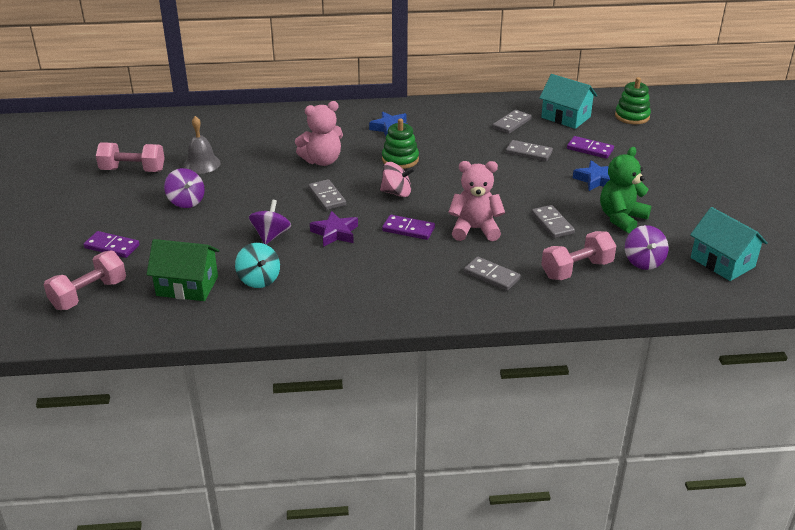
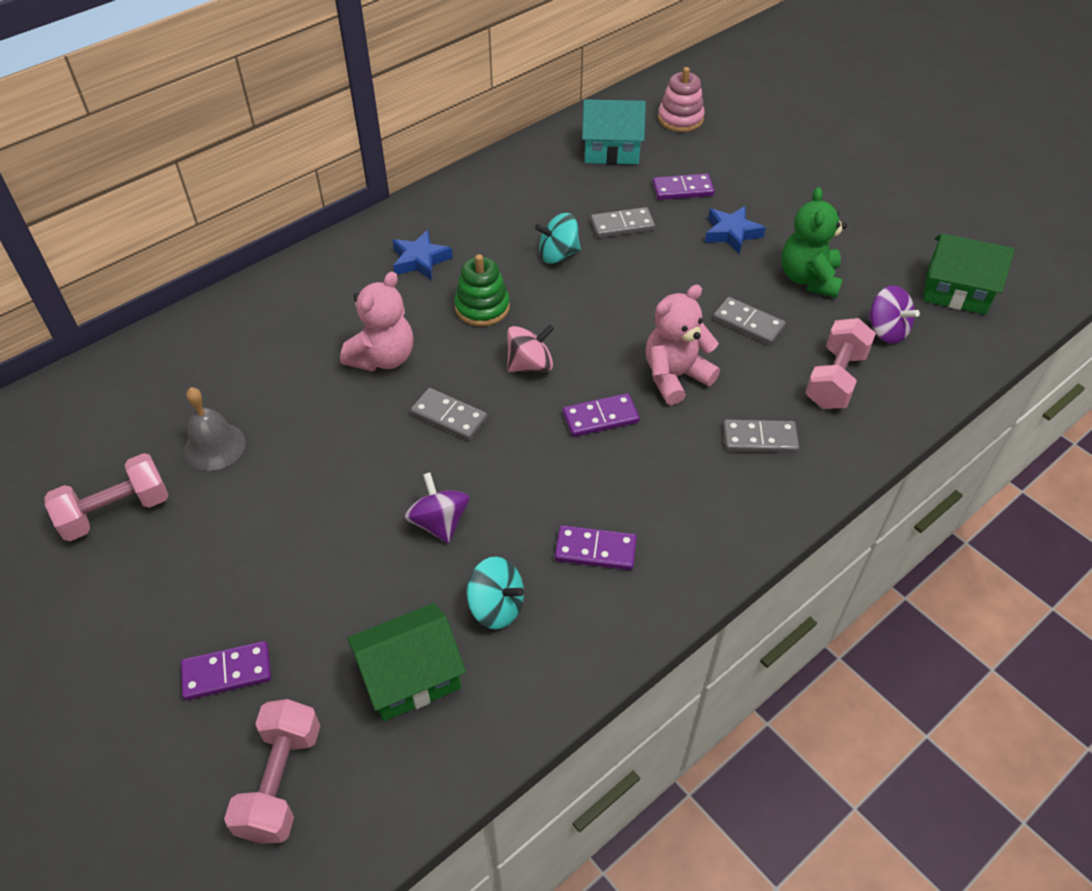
camera: 35 degrees left, 15 degrees up
purple spinning top [164,168,205,208] -> none
purple star [310,211,358,247] -> none
grey domino [493,110,531,134] -> none
green stacking toy [615,77,651,124] -> pink stacking toy [658,67,705,132]
turquoise house [690,207,768,281] -> green house [923,234,1015,315]
none -> turquoise spinning top [535,213,581,263]
none -> purple domino [555,525,637,570]

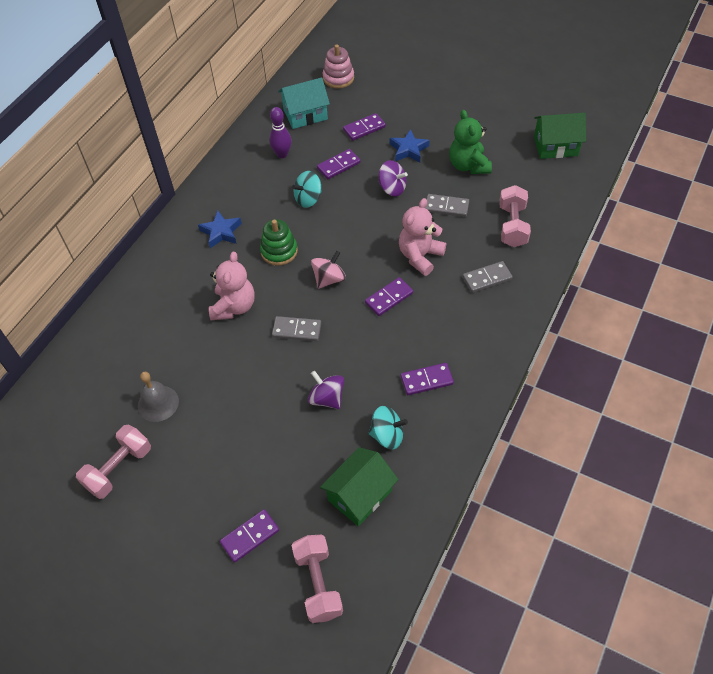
camera: 20 degrees left, 5 degrees up
grey domino [591,207,655,238] -> purple domino [317,149,361,179]
purple spinning top [868,285,920,344] -> purple spinning top moved to [379,160,408,196]
none -> purple bowling pin [269,107,292,158]

